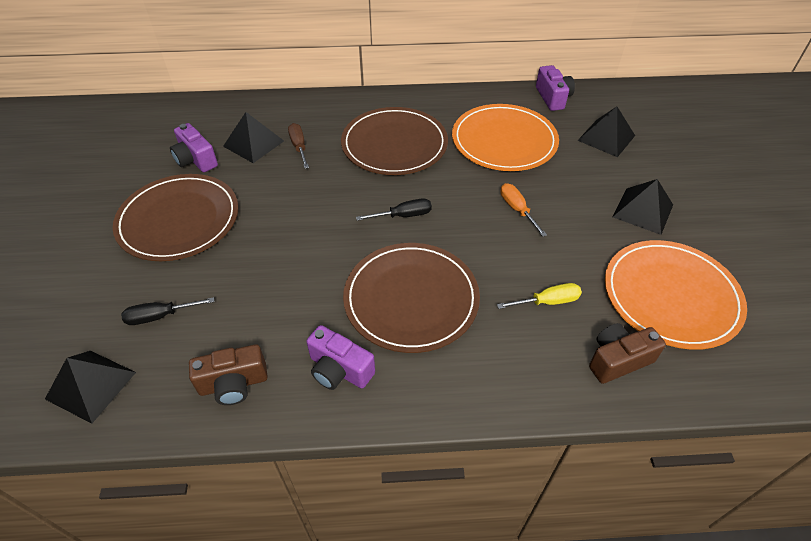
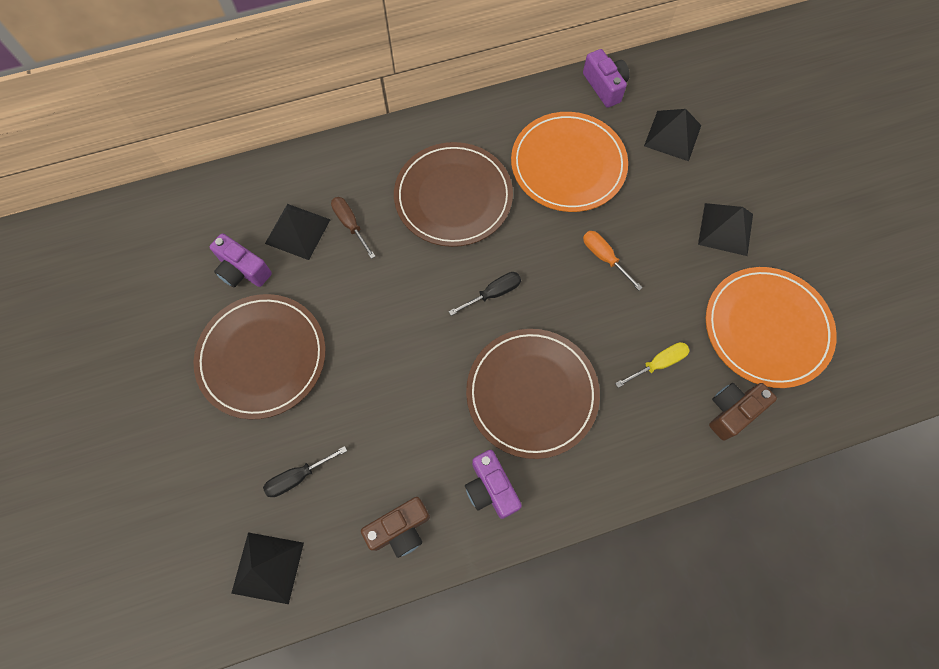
camera: 15 degrees left, 20 degrees up
purple camera [306,325,375,390] -> purple camera turned 45 degrees clockwise [465,450,522,519]

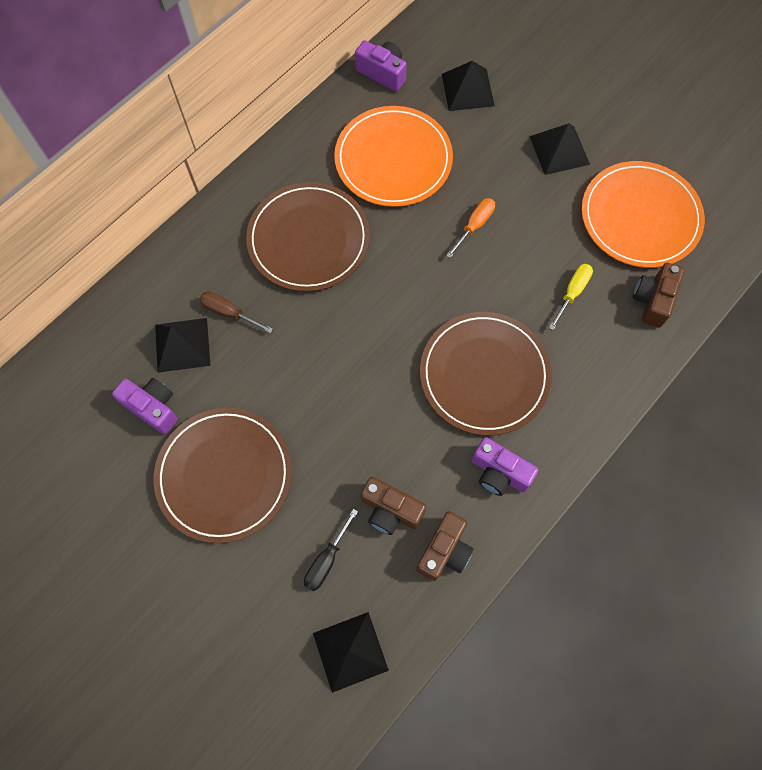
camera: 30 degrees left, 0 degrees up
purple camera [209,233,272,288] -> purple camera turned 150 degrees counterclockwise [112,378,178,434]
black screwdriver [449,272,521,316] -> none
orange screwdriver [583,231,643,290] -> orange screwdriver turned 105 degrees clockwise [446,198,495,258]
none -> brown camera [361,477,426,535]

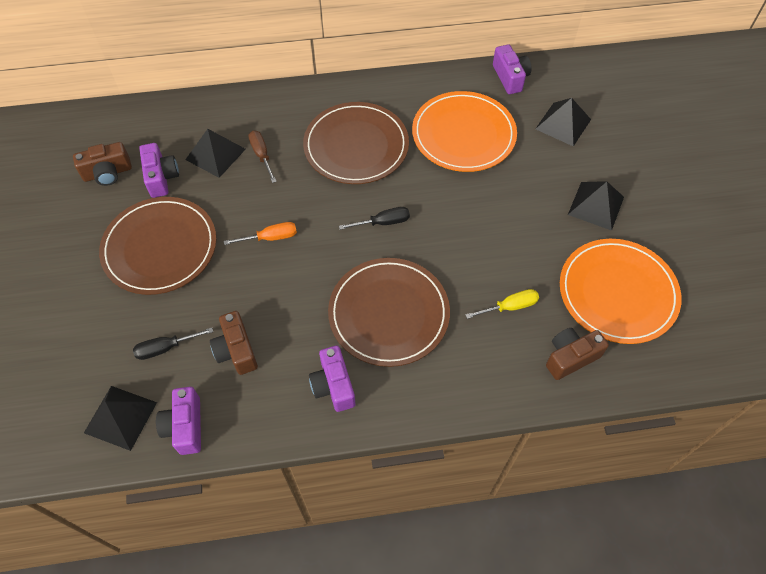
camera: 40 degrees right, 10 degrees down
brown camera [416,511,473,581] -> brown camera moved to [73,142,132,186]
orange screwdriver [446,198,495,258] -> orange screwdriver moved to [224,222,297,245]
none -> purple camera [156,387,201,455]
none -> black screwdriver [339,207,410,230]

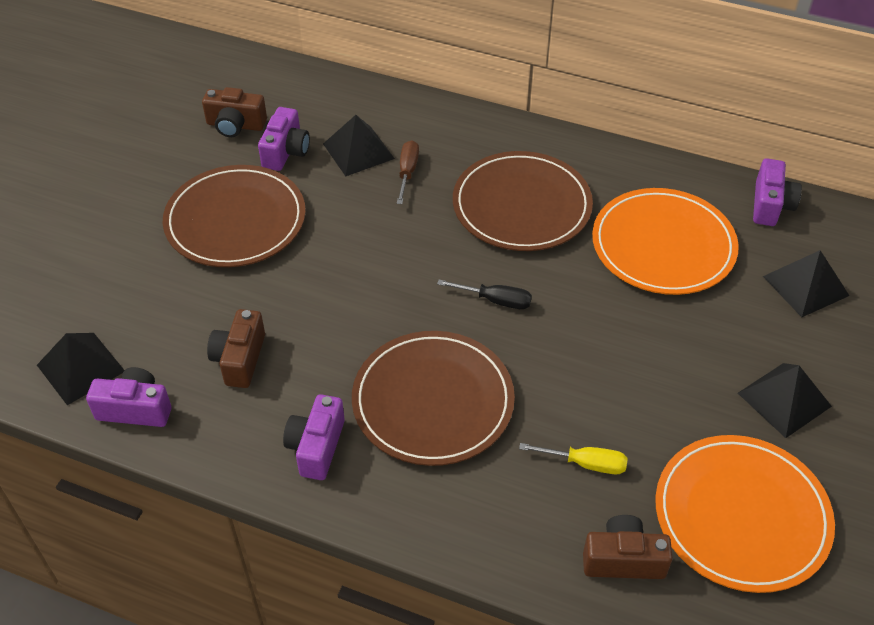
camera: 30 degrees right, 10 degrees down
black screwdriver [133,328,213,360] -> none
purple camera [156,387,201,455] -> purple camera turned 75 degrees clockwise [86,367,171,427]
orange screwdriver [224,222,297,245] -> none

